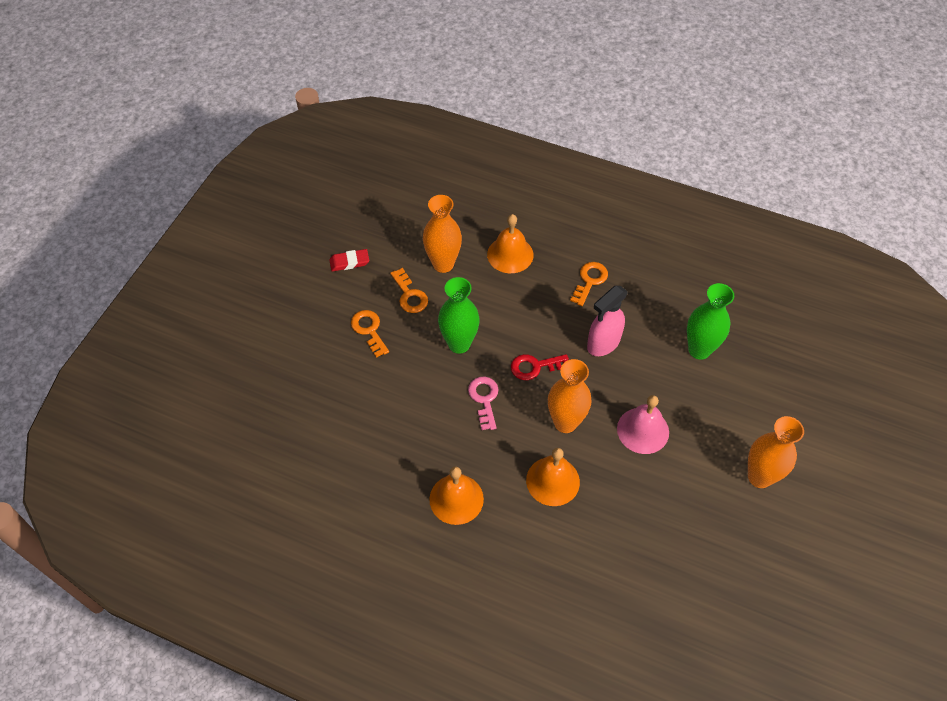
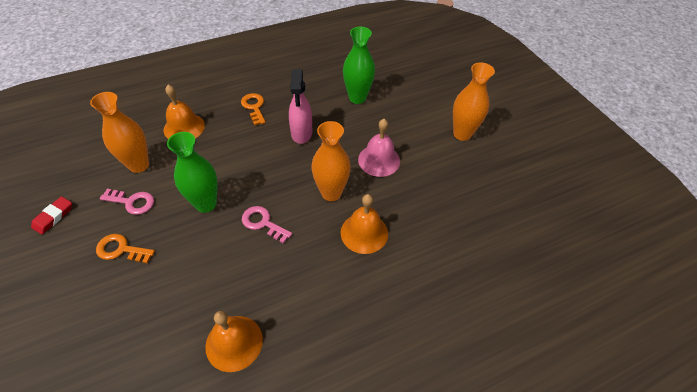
camera: 50 degrees left, 5 degrees down
orange key [390,268,428,313] -> pink key [100,189,154,215]
orange bell [429,466,484,525] -> orange bell moved to [205,311,263,372]
red key [511,354,569,380] -> none

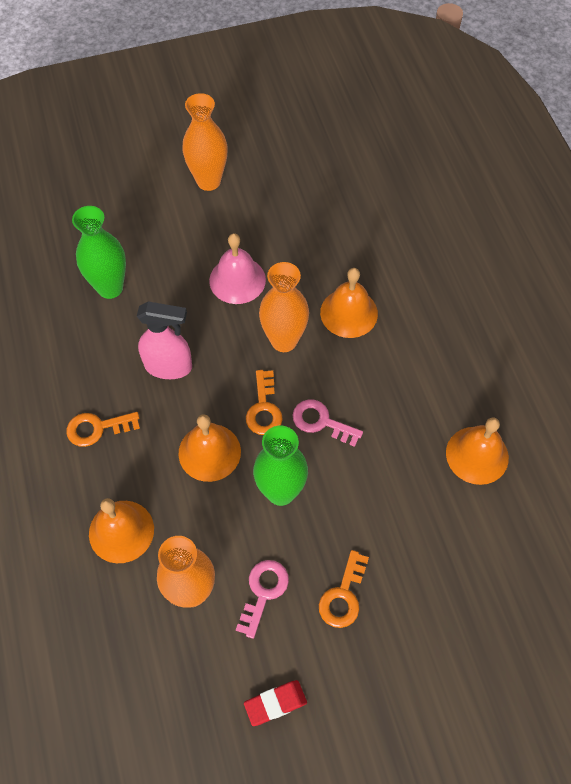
camera: 80 degrees left, 10 degrees up
red eraser [31,196,72,234] -> red eraser turned 60 degrees counterclockwise [244,680,307,726]
pink key [242,206,292,244] -> pink key turned 75 degrees clockwise [293,399,363,447]
none -> orange bell [178,414,241,482]
none -> orange key [246,370,283,435]

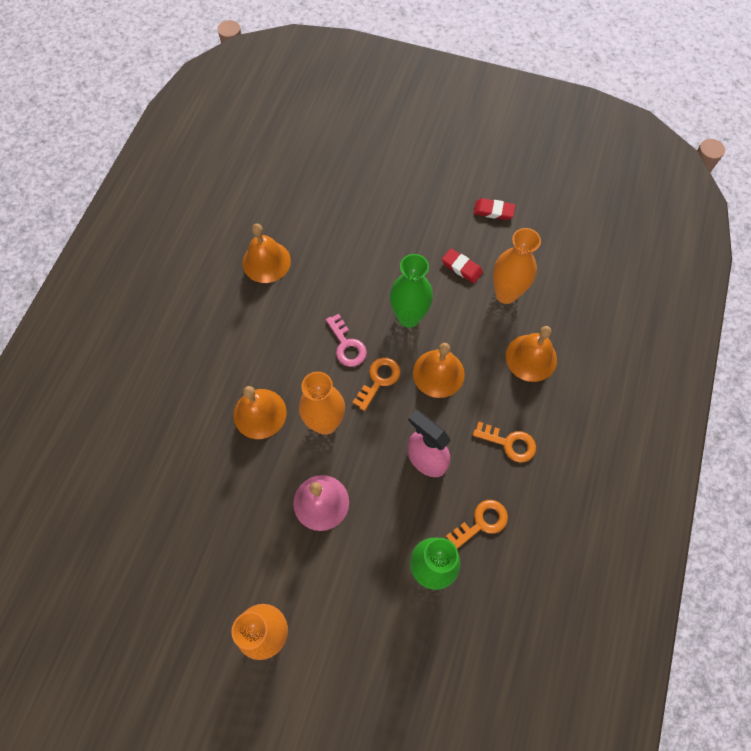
camera: 145 degrees left, 5 degrees up
pink key [236,560,289,639] -> red eraser [442,248,483,283]
orange key [319,550,369,628] -> orange key moved to [446,500,508,549]

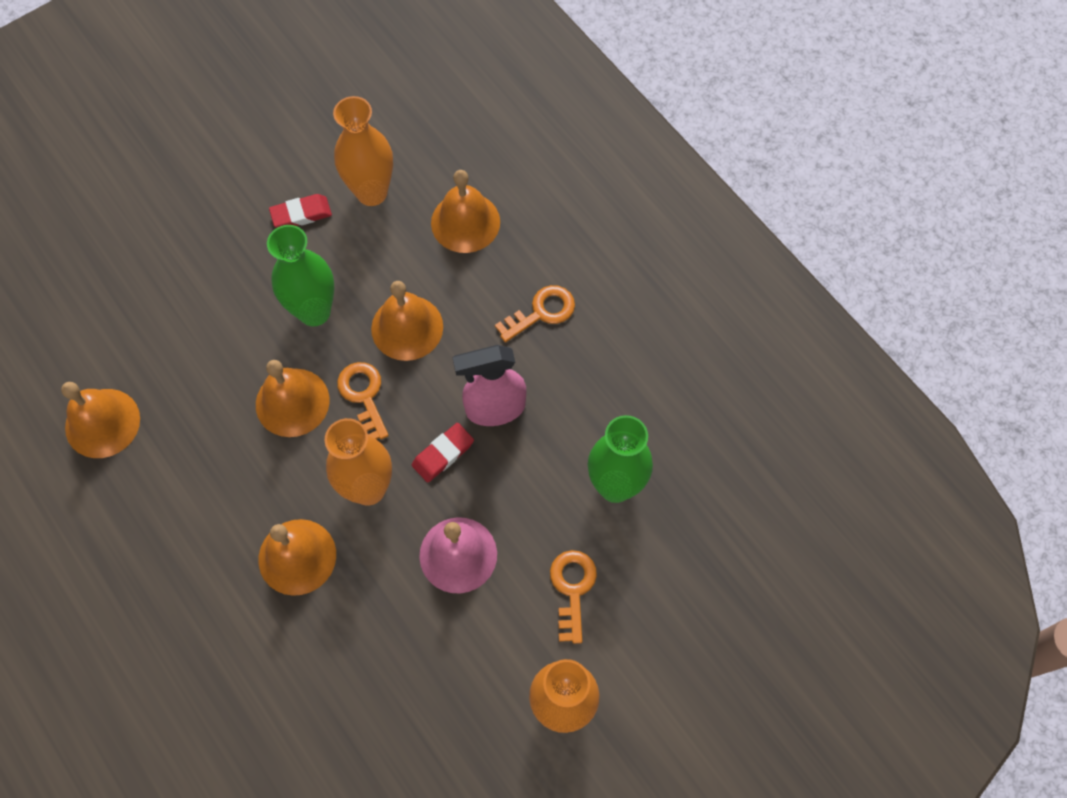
camera: 55 degrees left, 0 degrees up
pink key [326,314,367,367] -> orange bell [256,360,330,437]
orange key [446,500,508,549] -> orange key moved to [550,550,597,644]
red eraser [474,198,515,220] -> red eraser moved to [412,423,474,483]

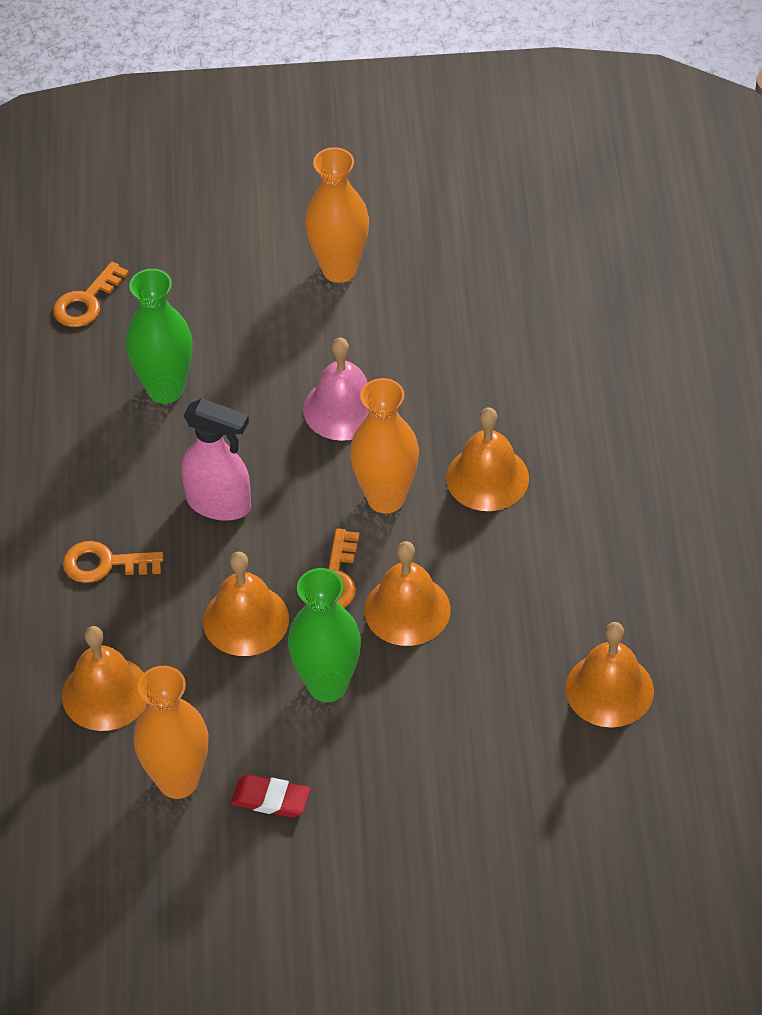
camera: 145 degrees left, 15 degrees down
red eraser [412,423,474,483] -> none
orange key [550,550,597,644] -> orange key moved to [53,262,129,327]

